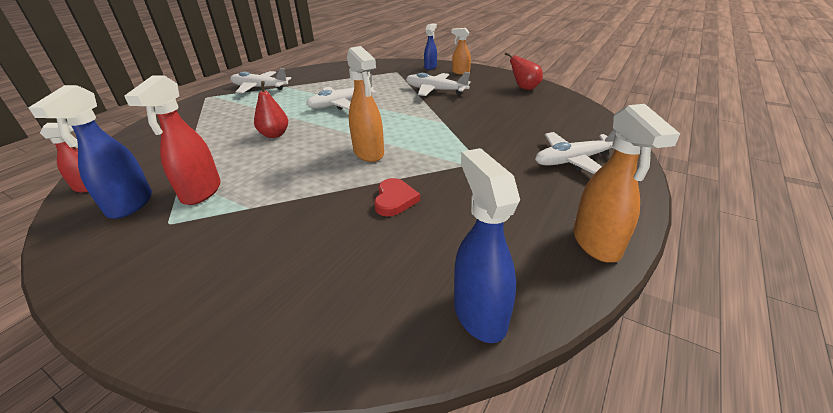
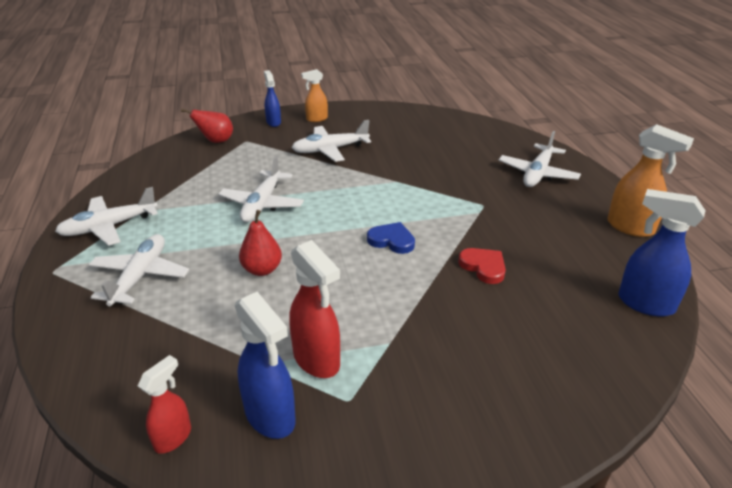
camera: 45 degrees left, 0 degrees up
orange spray bottle [347,46,384,162] -> blue heart [367,222,415,254]
red pear [505,52,543,90] -> red pear moved to [181,109,233,143]
none -> white plane [89,234,189,306]

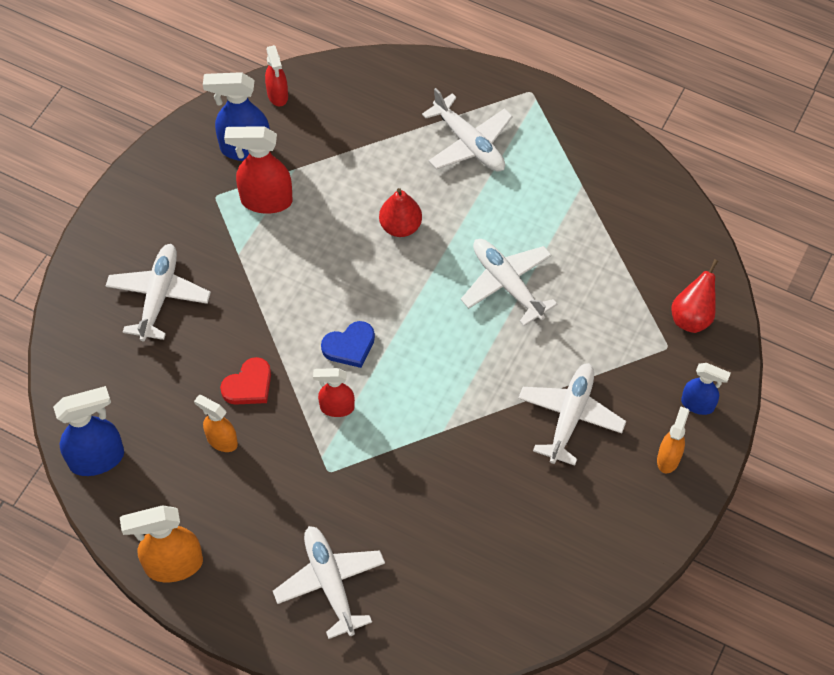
camera: 130 degrees right, 25 degrees up
white plane [55,187,158,246] -> white plane moved to [106,244,211,342]
red heart [458,248,506,284] -> red heart turned 45 degrees counterclockwise [220,357,271,405]
none -> orange spray bottle [194,395,238,452]
none -> red spray bottle [313,368,355,417]

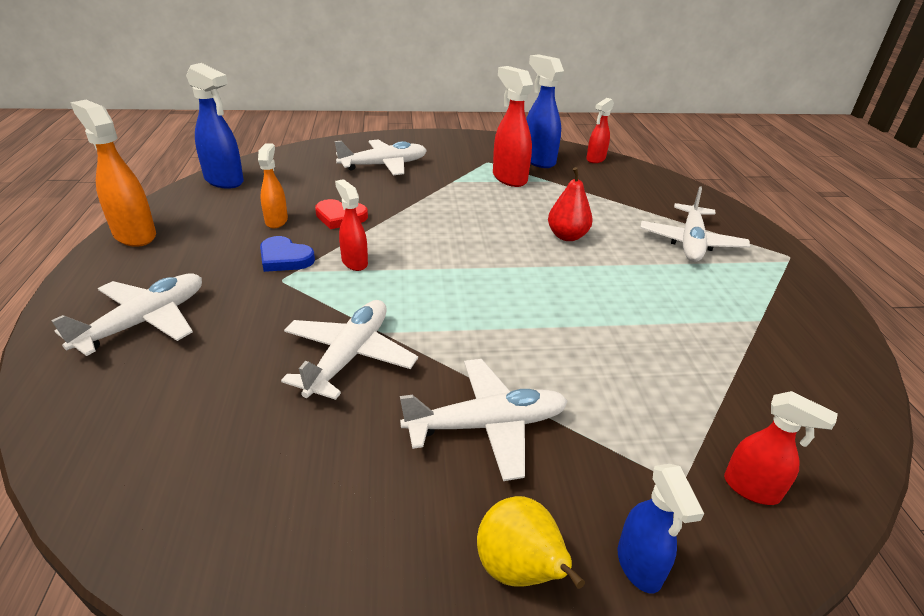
camera: 55 degrees right, 25 degrees down
blue heart [321,321,375,368] -> blue heart moved to [260,236,315,272]
white plane [461,239,557,326] -> white plane moved to [281,300,418,400]
orange spray bottle [657,406,689,474] -> yellow pear [477,496,585,589]
red pear [671,259,718,333] -> red spray bottle [724,391,838,505]

